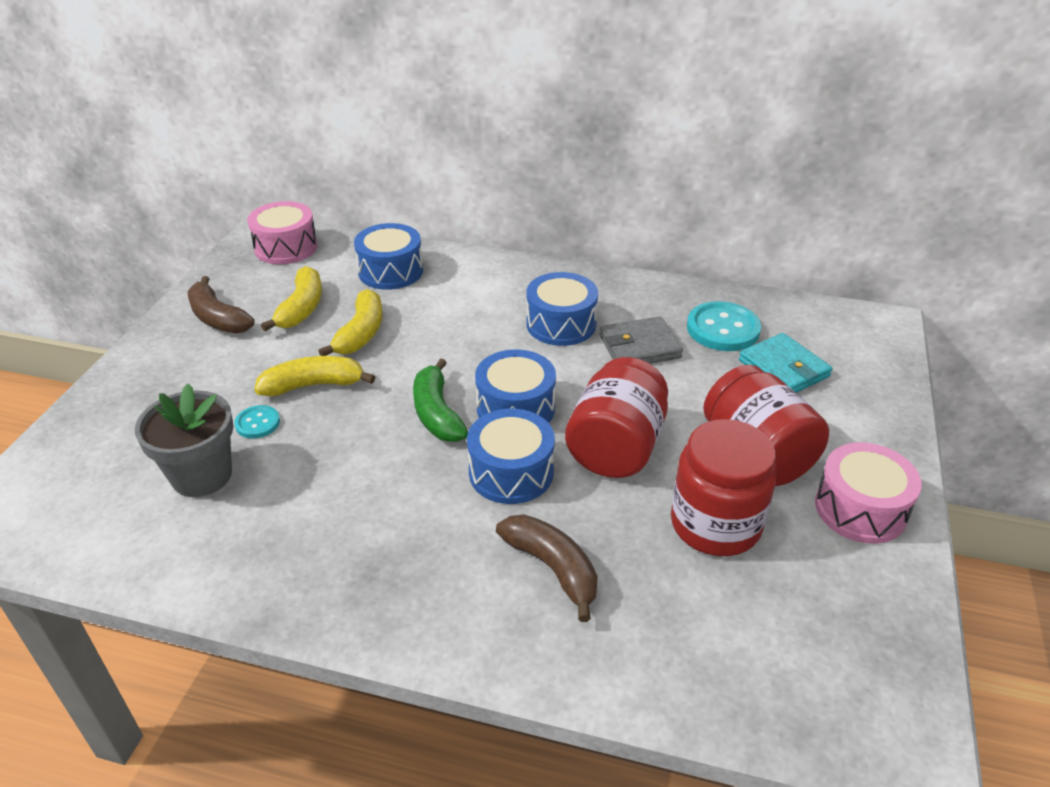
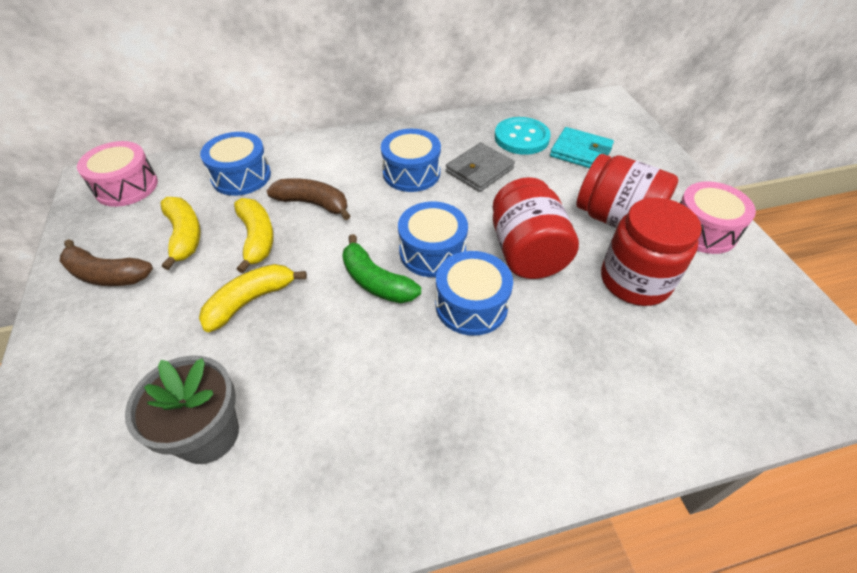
camera: 30 degrees left, 10 degrees up
turquoise button [234,405,280,438] -> none
brown banana [496,515,598,622] -> brown banana moved to [267,178,350,220]

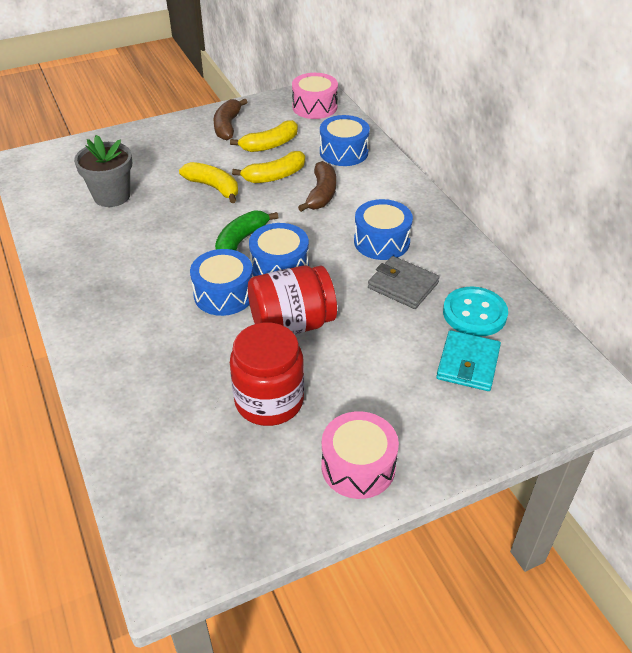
camera: 80 degrees right, 5 degrees down
red jar [576,154,678,228] -> none

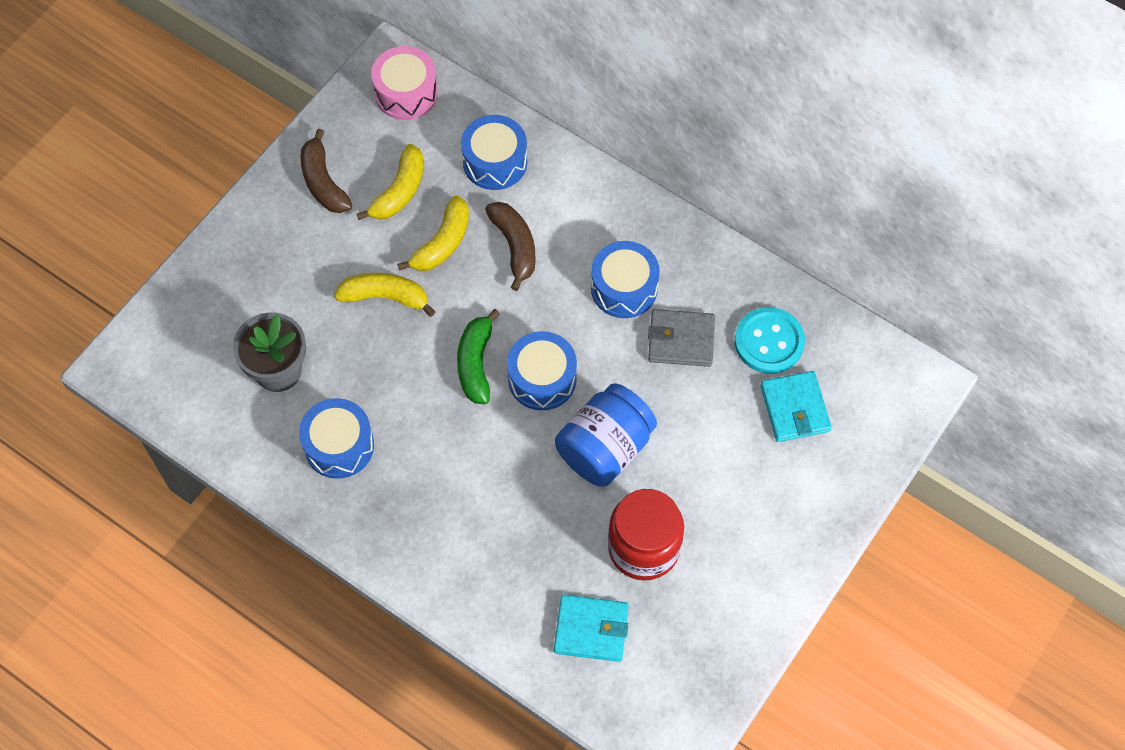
camera: 30 degrees left, 20 degrees up
blue drum [190,249,253,316] -> blue drum moved to [299,398,374,479]
red jar [248,266,337,335] -> blue jar [555,383,657,487]
pink drum [321,411,399,499] -> none
none -> turquoise wallet [554,594,629,662]

